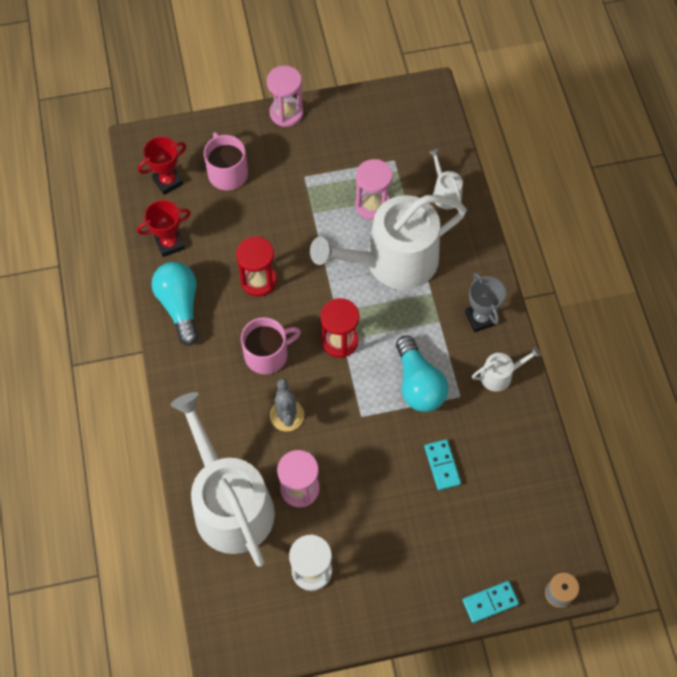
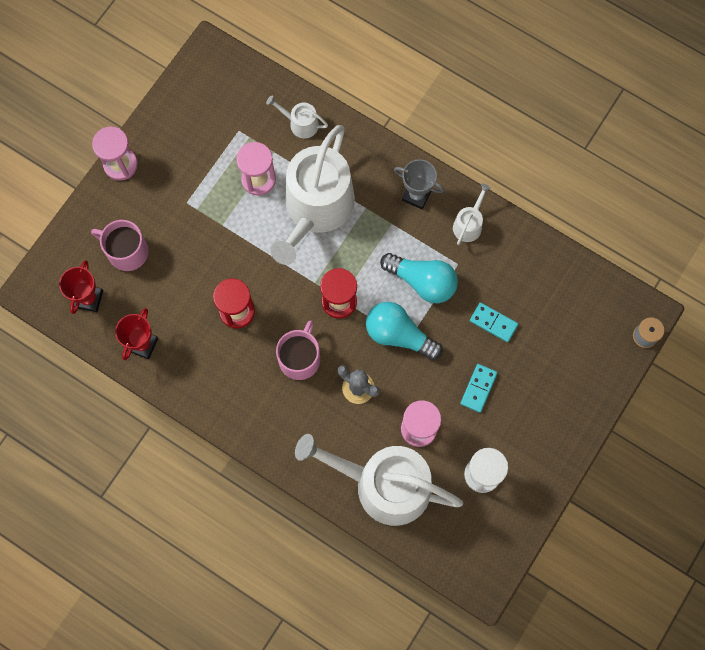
camera: 45 degrees left, 10 degrees up
turquoise light bulb [152,262,198,346] -> turquoise light bulb moved to [366,302,443,360]
turquoise domino [463,581,519,623] -> turquoise domino moved to [460,364,498,413]

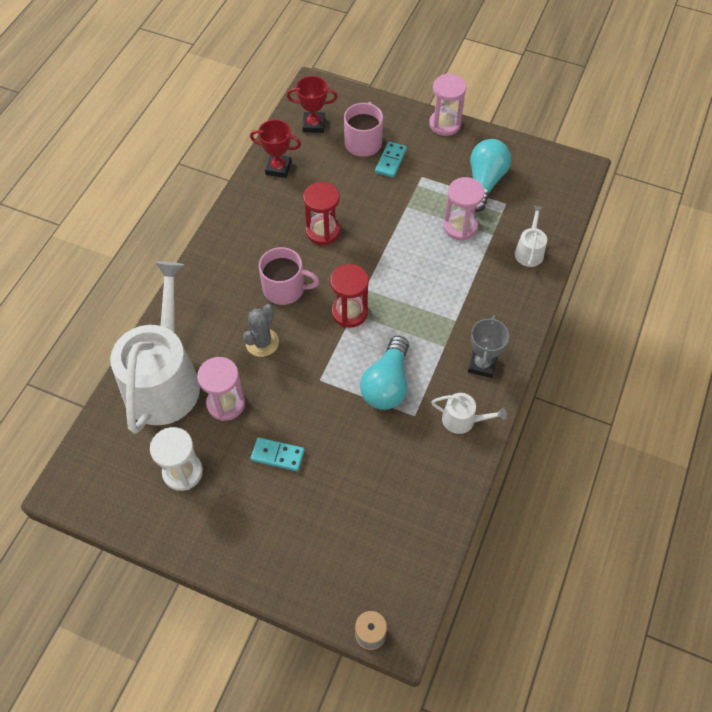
camera: 80 degrees right, 15 degrees down
white watering can [271,125,355,265] -> none
turquoise light bulb [366,302,443,360] -> turquoise light bulb moved to [470,139,511,212]
turquoise domino [470,303,518,342] -> turquoise domino moved to [375,141,407,178]

